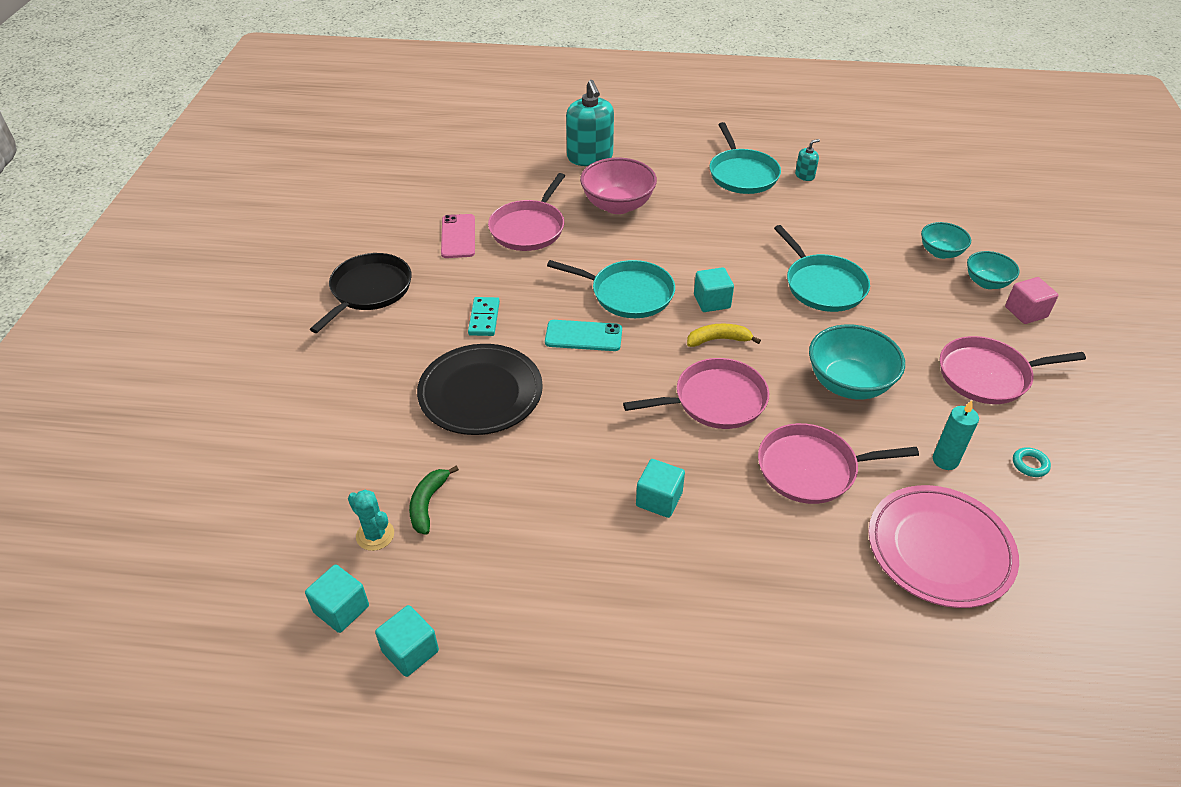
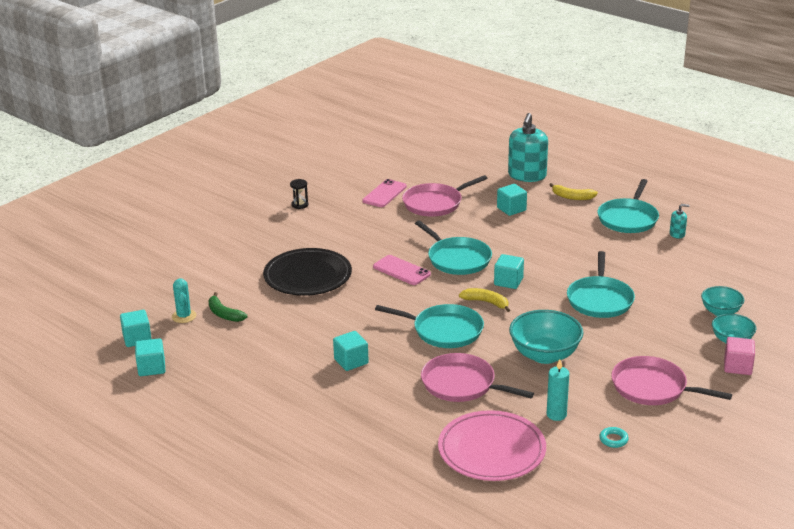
camera: 35 degrees right, 15 degrees down
black pan [310,253,412,333] -> black hourglass [290,179,308,209]
green banana [409,465,459,535] -> green banana turned 90 degrees counterclockwise [209,292,247,322]
turquoise domino [468,297,500,336] -> none
turquoise phone [545,320,622,351] -> pink phone [373,255,431,285]
pink bowl [580,158,657,214] -> turquoise cube [497,184,527,216]
pink pan [623,358,769,429] -> turquoise pan [375,304,484,348]
none -> yellow banana [549,183,598,200]

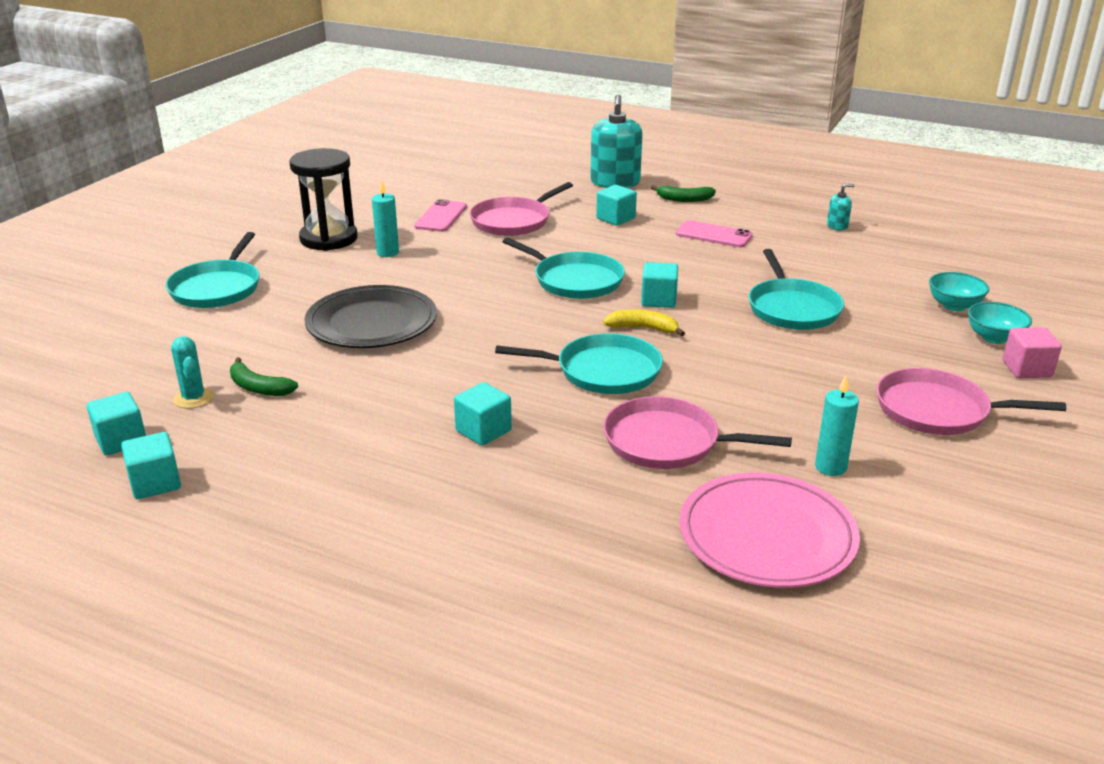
camera: 15 degrees left, 0 degrees up
black hourglass [290,179,308,209] -> black hourglass [290,148,358,251], size x2.41
pink phone [373,255,431,285] -> pink phone moved to [676,220,753,247]
turquoise bowl [509,310,583,364] -> none
yellow banana [549,183,598,200] -> green banana [651,185,716,202]
turquoise pan [597,179,659,233] -> turquoise pan moved to [166,232,260,308]
turquoise ring [599,427,629,448] -> none
none -> turquoise candle [372,180,399,257]

